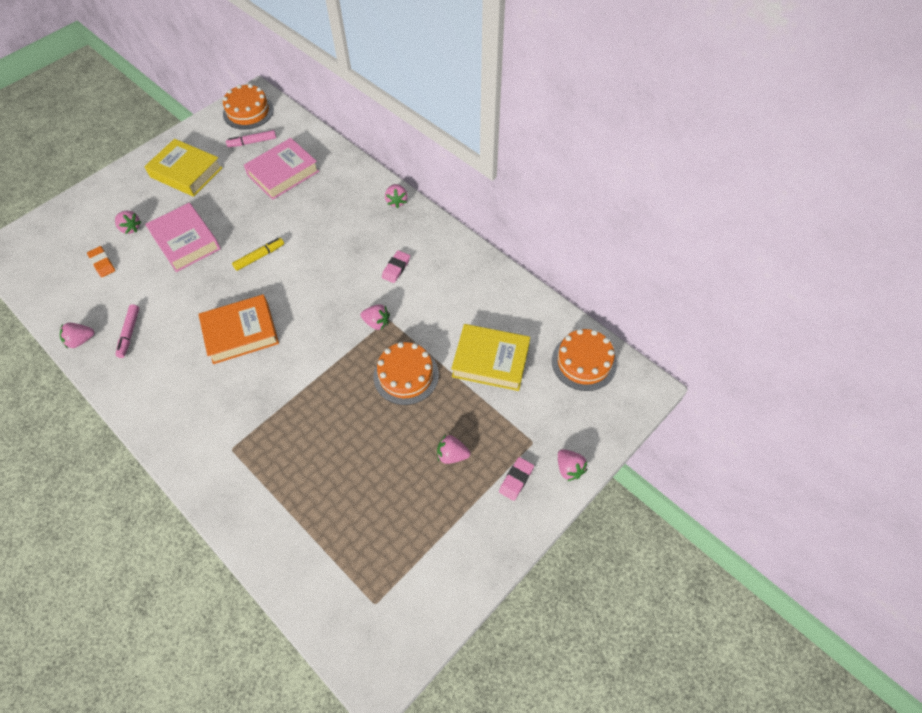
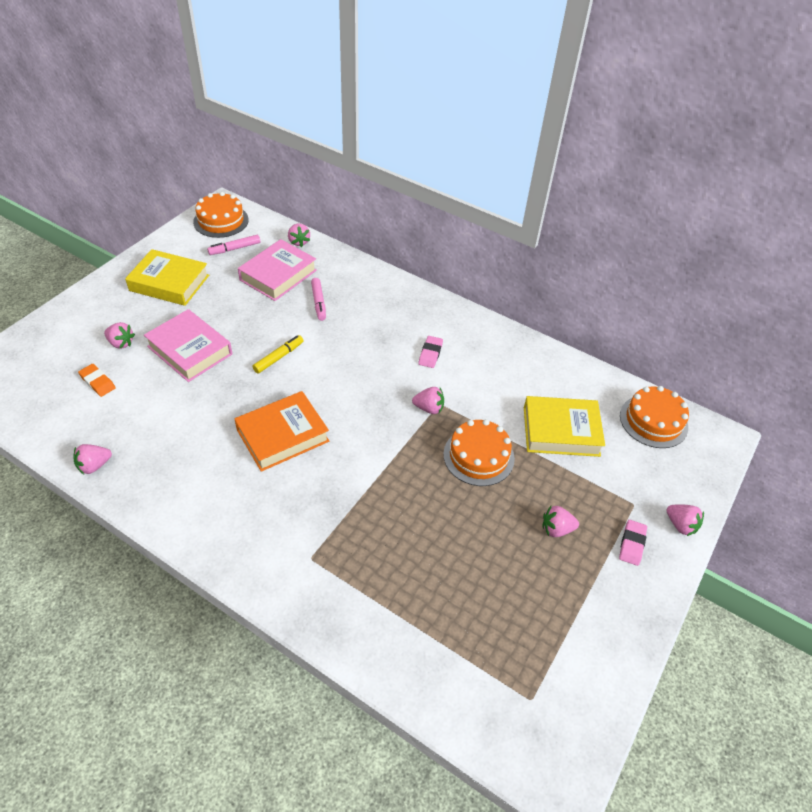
camera: 15 degrees left, 10 degrees down
pink marker [115,304,139,358] -> pink marker moved to [311,278,326,321]
pink strawberry [385,184,408,208] -> pink strawberry moved to [288,224,310,247]

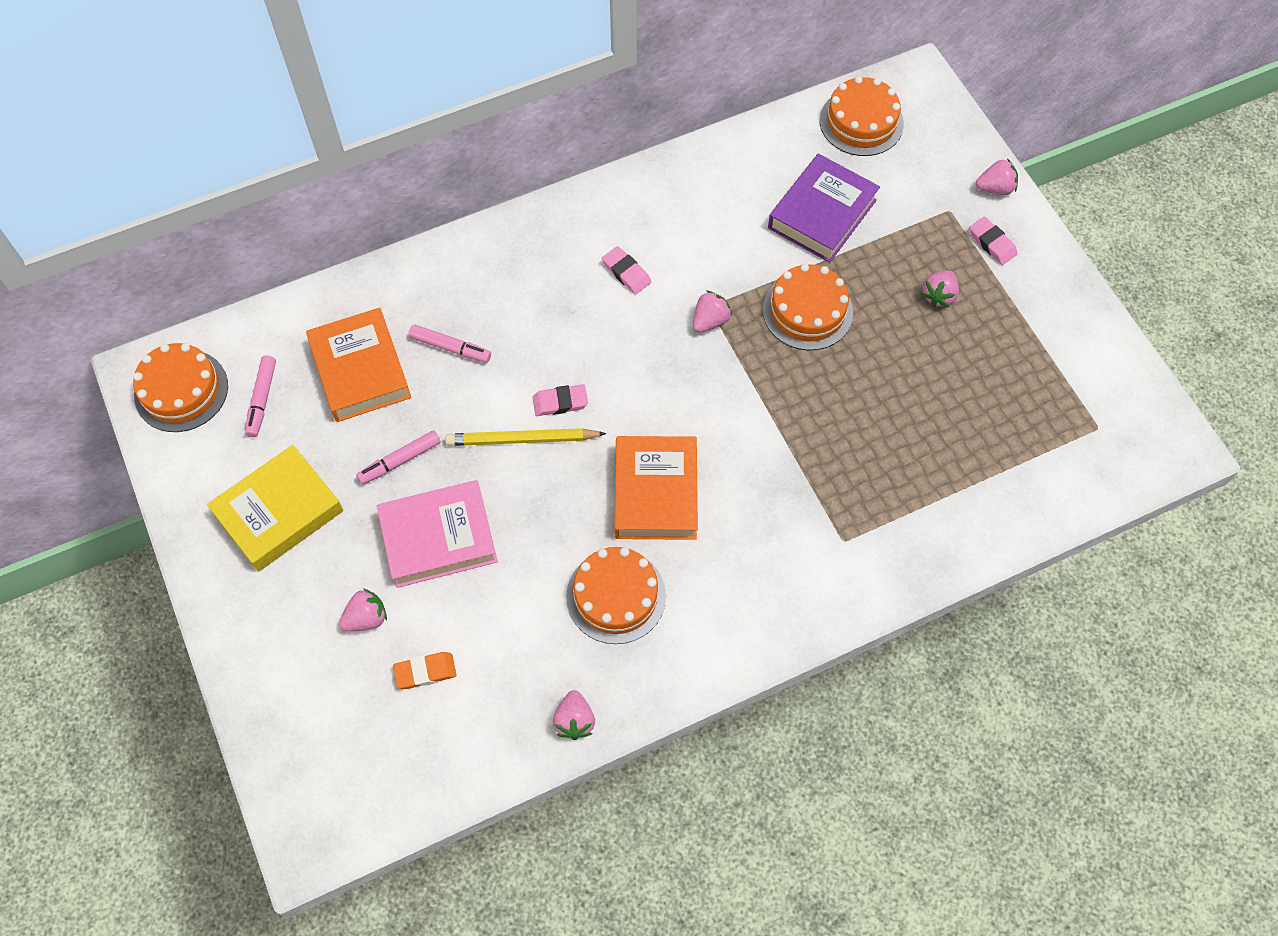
camera: 55 degrees left, 15 degrees up
pink book [238,239,317,301] -> orange book [306,308,411,422]
yellow marker [252,335,304,373] -> yellow pencil [445,428,606,446]
pink strawberry [288,224,310,247] -> none
yellow book [524,396,605,457] -> purple book [768,154,880,263]
none -> pink marker [356,430,441,485]
none -> pink eraser [533,384,588,416]
none -> orange cake [566,547,666,644]

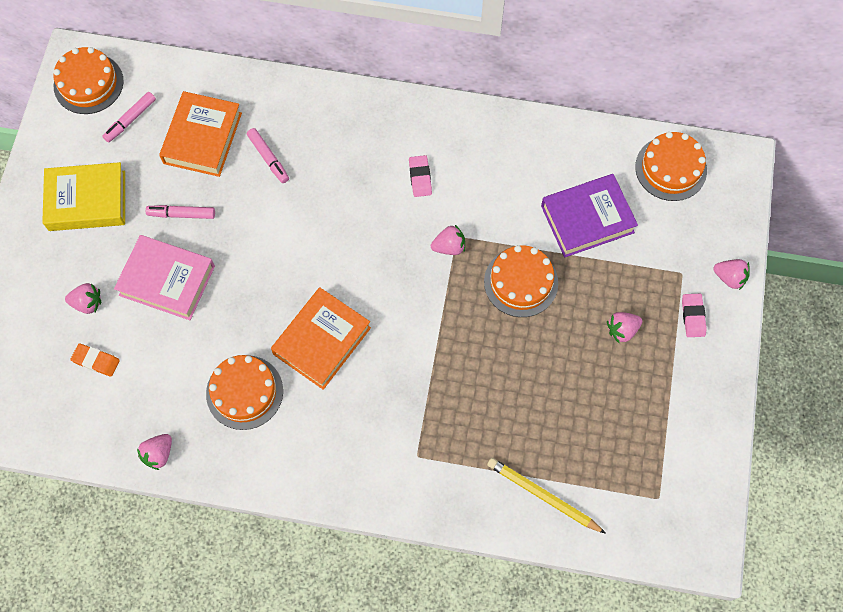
camera: 35 degrees right, 5 degrees up
yellow pencil [445,428,606,446] -> yellow pencil moved to [487,458,606,534]
pink eraser [533,384,588,416] -> none

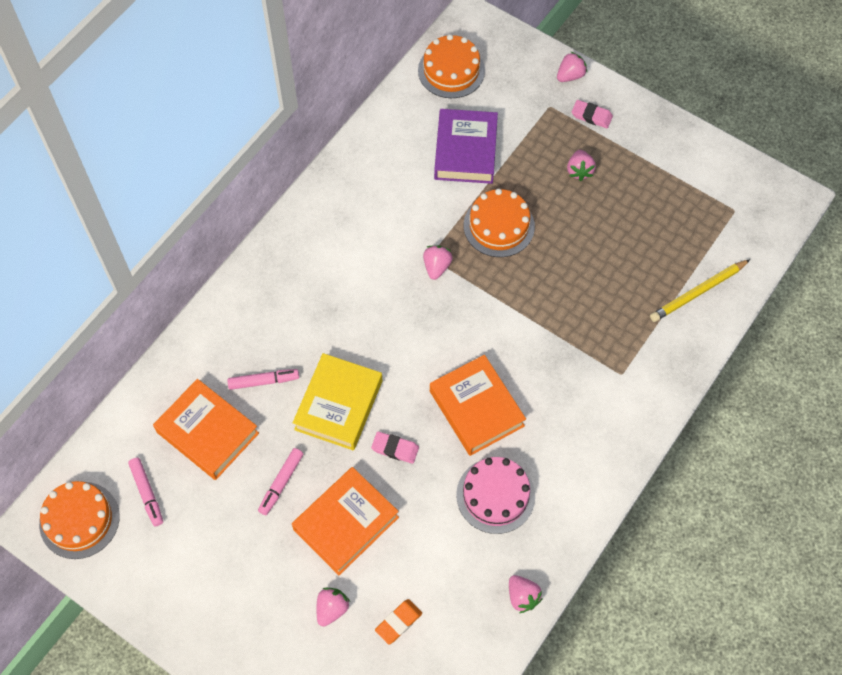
camera: 65 degrees left, 5 degrees down
yellow book [42,162,125,231] -> yellow book moved to [293,353,382,450]
pink book [114,235,215,320] -> orange book [292,467,399,575]
orange cake [206,355,283,430] -> pink cake [456,457,535,534]
pink eraser [409,155,432,197] -> pink eraser moved to [371,431,419,464]

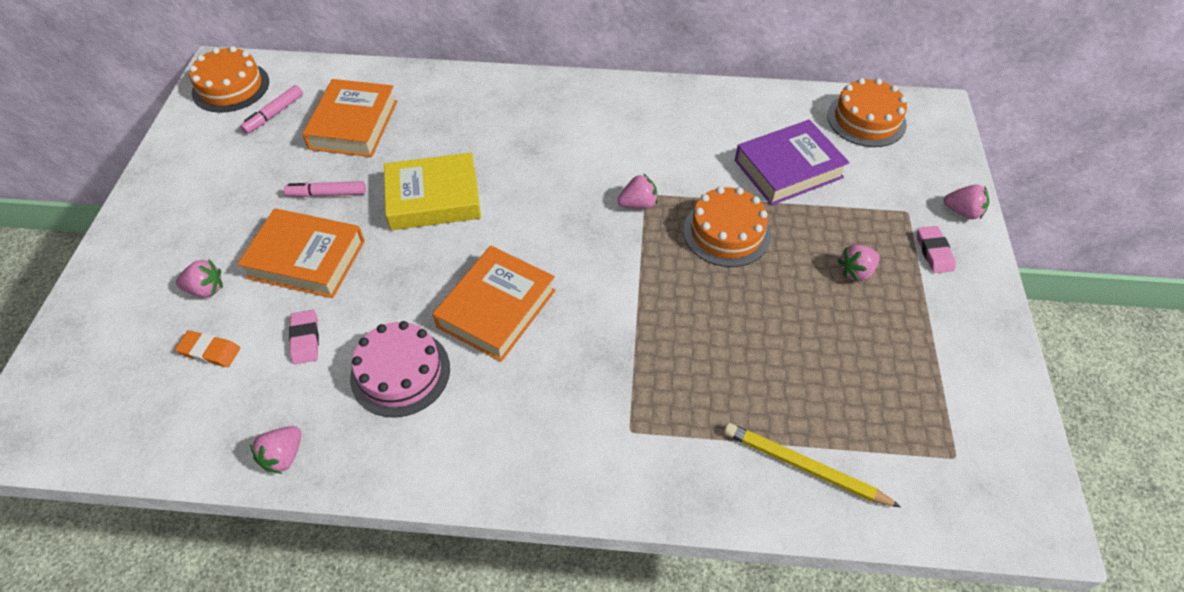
camera: 60 degrees right, 10 degrees down
pink marker [227,369,299,390] -> none
pink eraser [371,431,419,464] -> pink eraser moved to [289,310,319,364]

